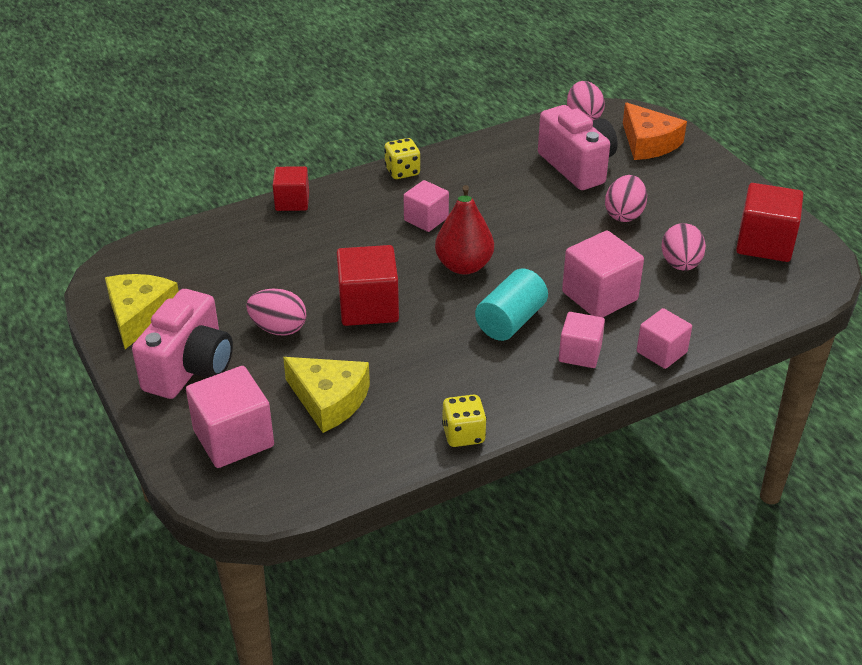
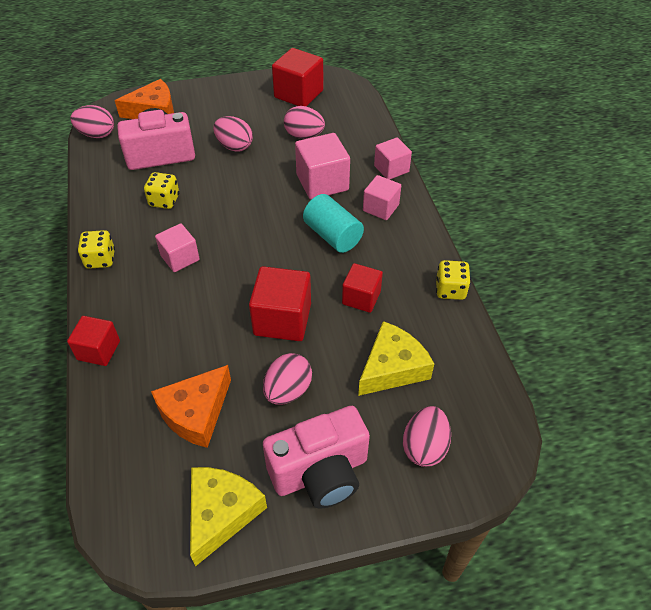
camera: 75 degrees left, 10 degrees up
yellow cheese [105,274,179,349] -> yellow cheese turned 90 degrees clockwise [190,467,267,567]
pink camera [132,289,233,399] -> pink camera turned 120 degrees clockwise [263,406,370,509]
pink cube [186,366,274,468] -> pink egg [403,406,451,467]
red pear [435,185,494,274] -> none
none -> yellow dice [144,172,179,209]
none -> orange cheese [151,365,231,448]
none -> red cube [342,263,383,313]

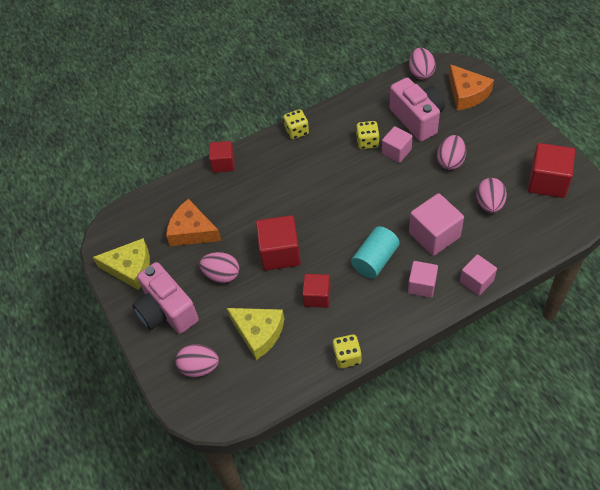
camera: 80 degrees right, 5 degrees up
pink cube [155,223,200,272] -> pink cube moved to [382,126,413,163]

